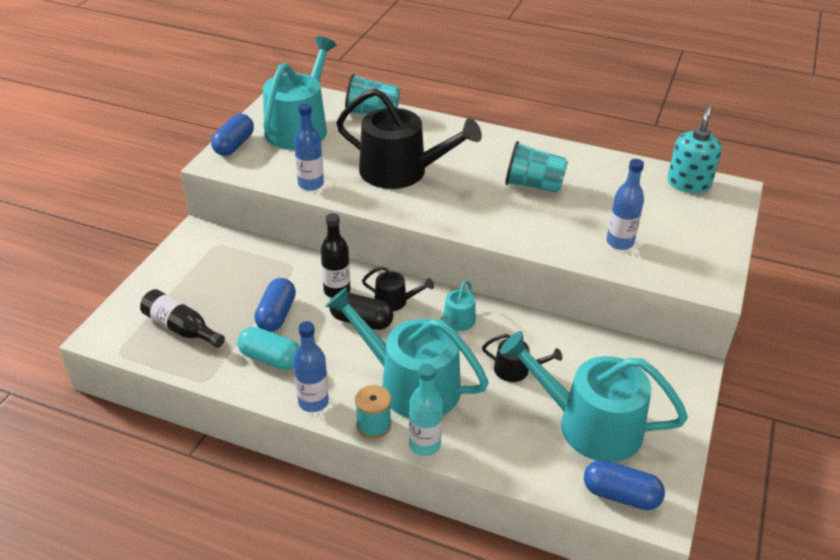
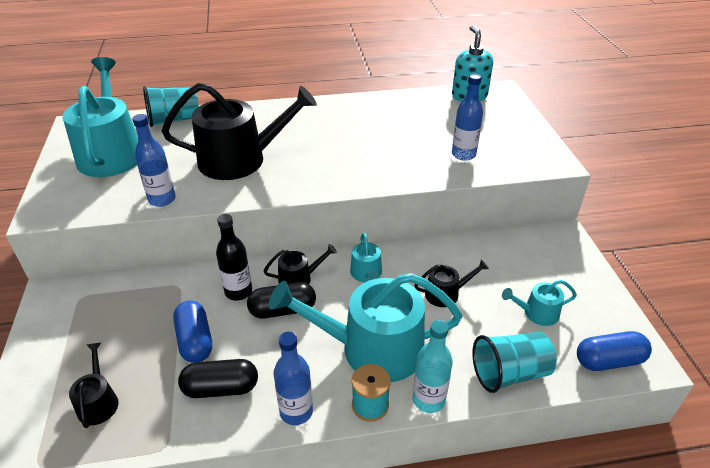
camera: 30 degrees left, 0 degrees up
black bottle [140,289,225,348] -> black watering can [69,343,118,428]
blue capsule [211,114,254,156] -> none
turquoise capsule [237,327,300,370] -> black capsule [178,359,258,398]
turquoise watering can [500,331,688,462] -> turquoise watering can [502,280,577,326], size x0.45
turquoise cup [505,141,568,192] -> turquoise cup moved to [472,332,557,393]

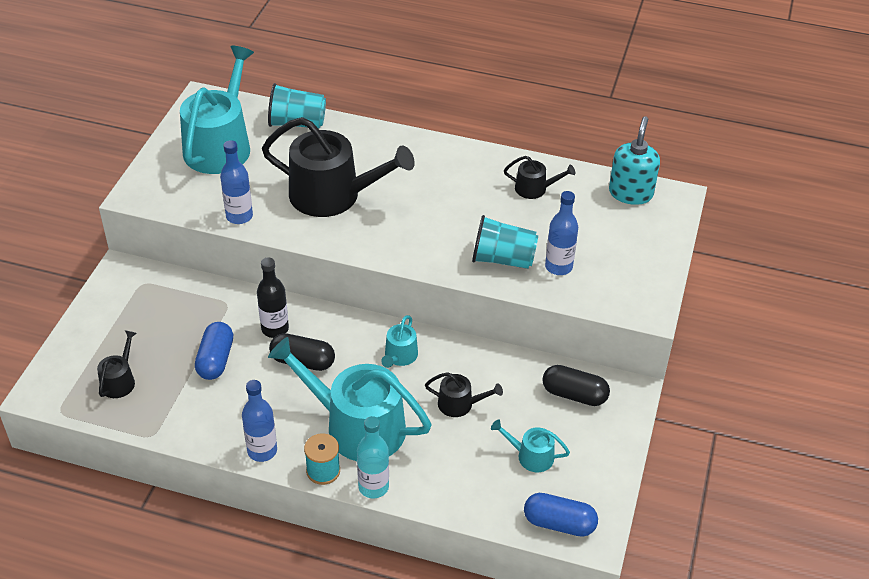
camera: 25 degrees right, 5 degrees up
black capsule [178,359,258,398] -> black capsule moved to [542,365,610,406]
black watering can [264,244,337,284] -> black watering can moved to [504,156,575,199]
turquoise cup [472,332,557,393] -> turquoise cup moved to [472,215,538,269]

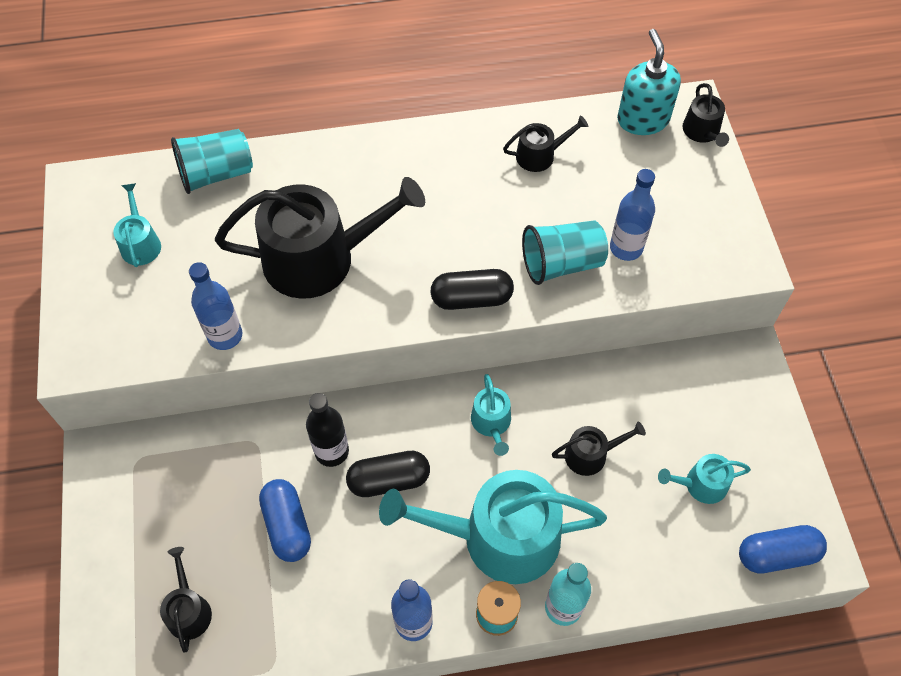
camera: 25 degrees left, 15 degrees up
turquoise watering can [180,46,254,174] -> turquoise watering can [113,183,161,267], size x0.45
black capsule [542,365,610,406] -> black capsule moved to [430,269,514,310]
none -> black watering can [682,83,729,147]

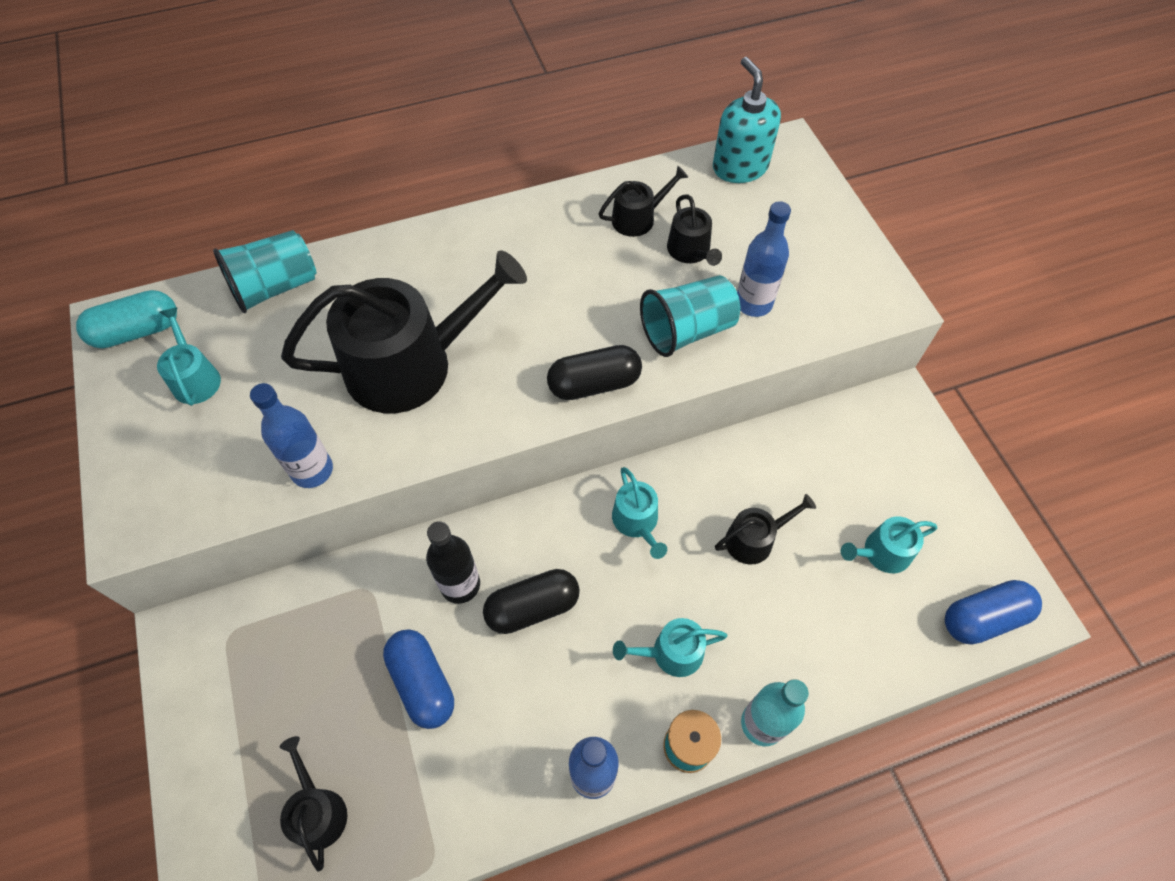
camera: 10 degrees left, 0 degrees up
turquoise watering can [379,470,607,584] -> turquoise watering can [613,618,727,677], size x0.45
black watering can [682,83,729,147] -> black watering can moved to [667,195,722,266]
none -> turquoise capsule [76,290,177,348]

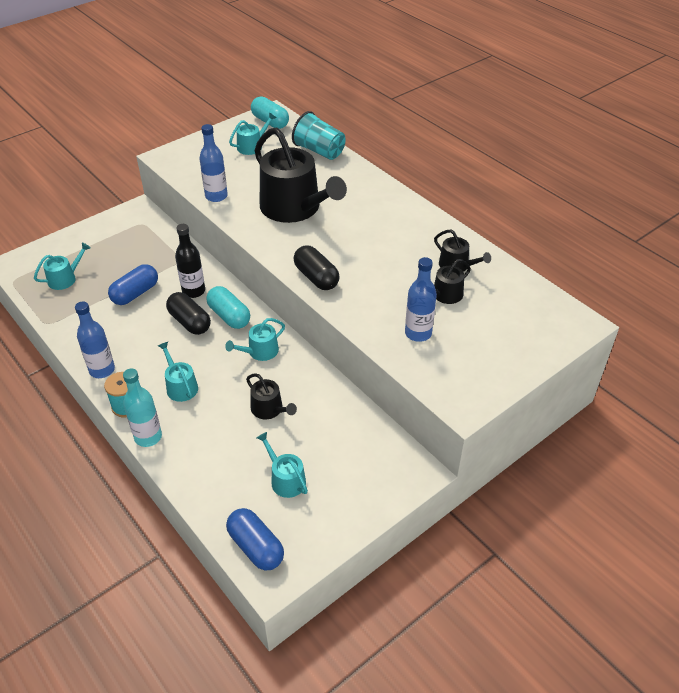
camera: 70 degrees right, 15 degrees down
black watering can [279,736,347,872] -> turquoise watering can [34,242,90,290]
turquoise cup [640,275,740,357] -> none
turquoise soap dispenser [713,57,781,183] -> none
none -> turquoise capsule [206,286,250,329]

